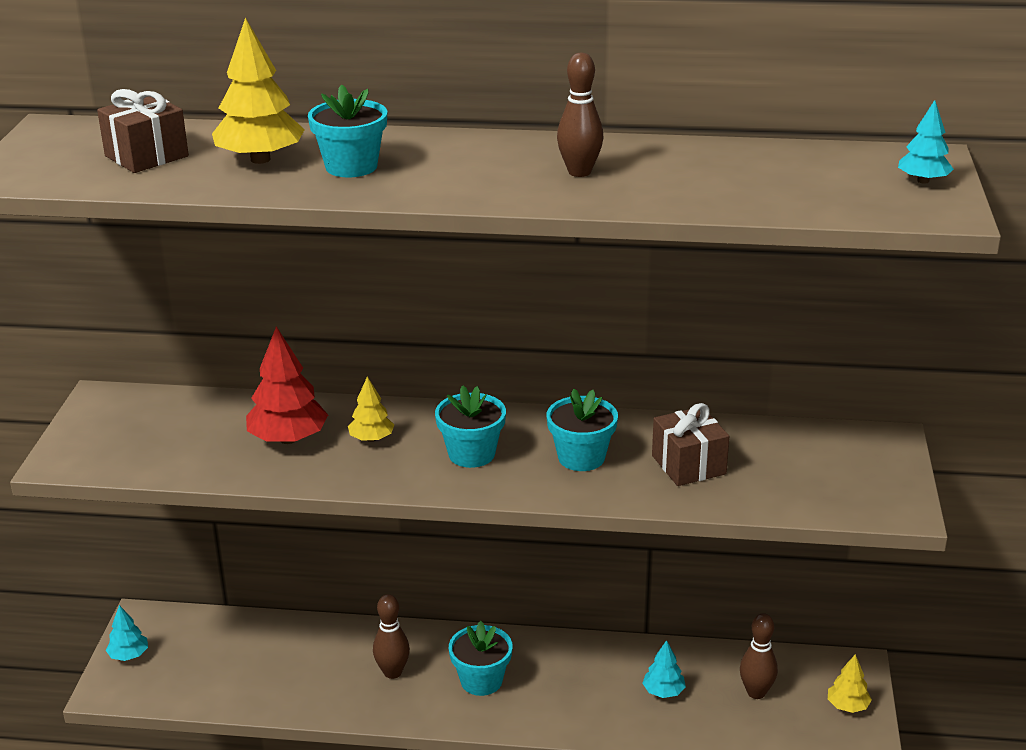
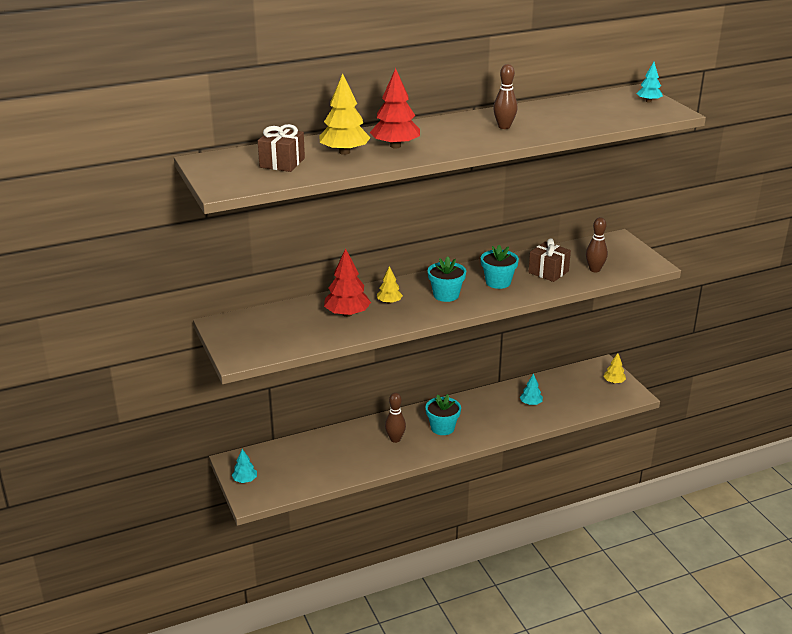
camera: 30 degrees left, 0 degrees up
turquoise flower pot [308,84,387,177] -> red tree [370,68,420,148]
brown bowling pin [740,613,778,699] -> brown bowling pin moved to [586,217,608,272]

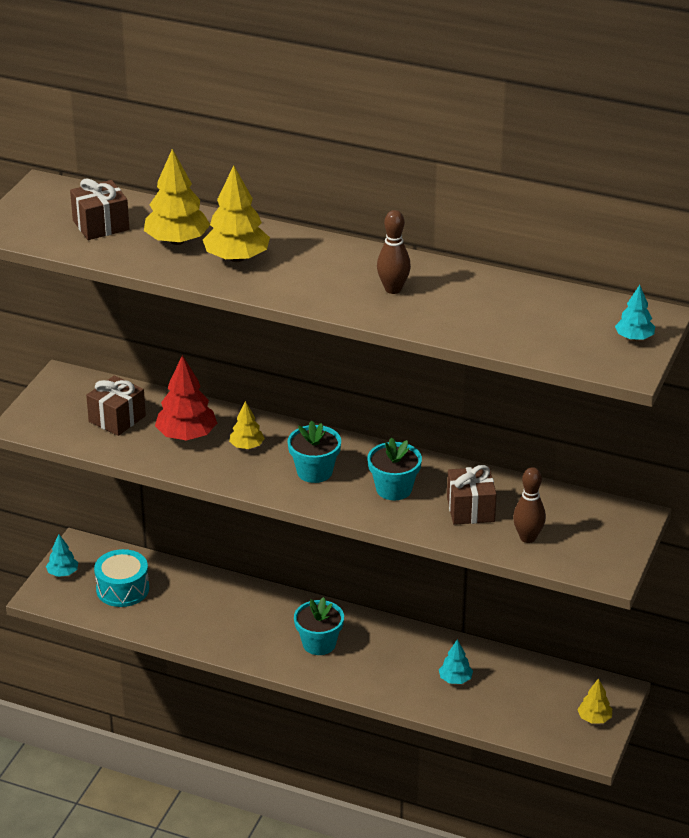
camera: 45 degrees right, 5 degrees up
red tree [370,68,420,148] -> yellow tree [203,165,270,262]
brown bowling pin [385,393,406,443] -> none
none -> brown gift [86,375,146,436]
none -> turquoise drum [94,549,149,607]

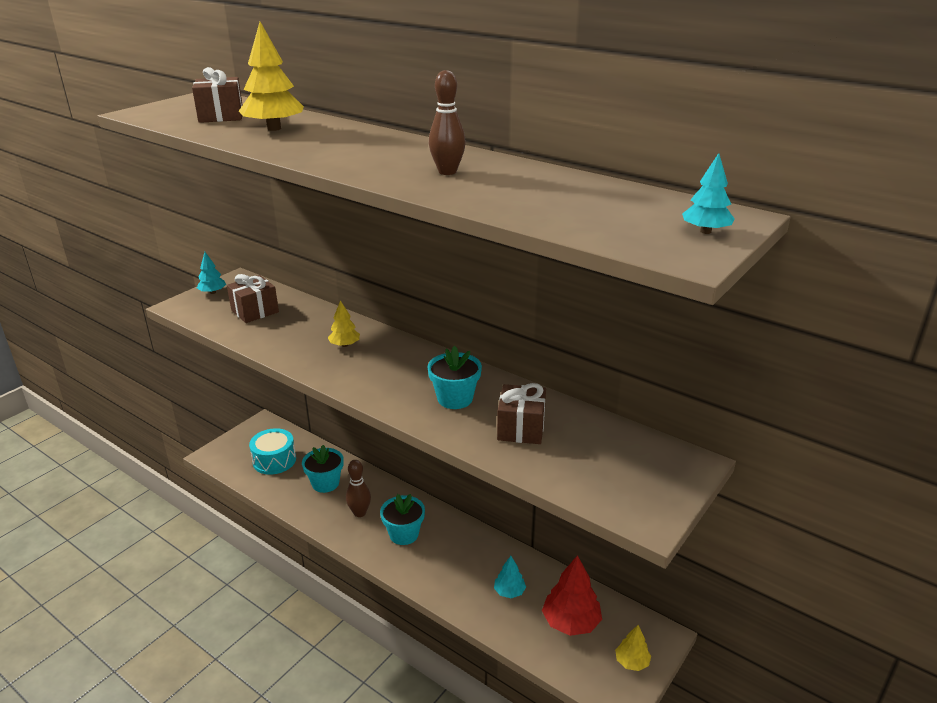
camera: 15 degrees right, 5 degrees down
turquoise tree [46,534,78,577] -> turquoise tree moved to [197,252,226,294]
red tree [155,355,217,440] -> red tree moved to [542,555,602,636]
yellow tree [203,165,270,262] -> none
turquoise flower pot [288,420,341,483] -> turquoise flower pot moved to [302,445,343,493]
brown bowling pin [513,467,546,543] -> brown bowling pin moved to [346,460,371,517]

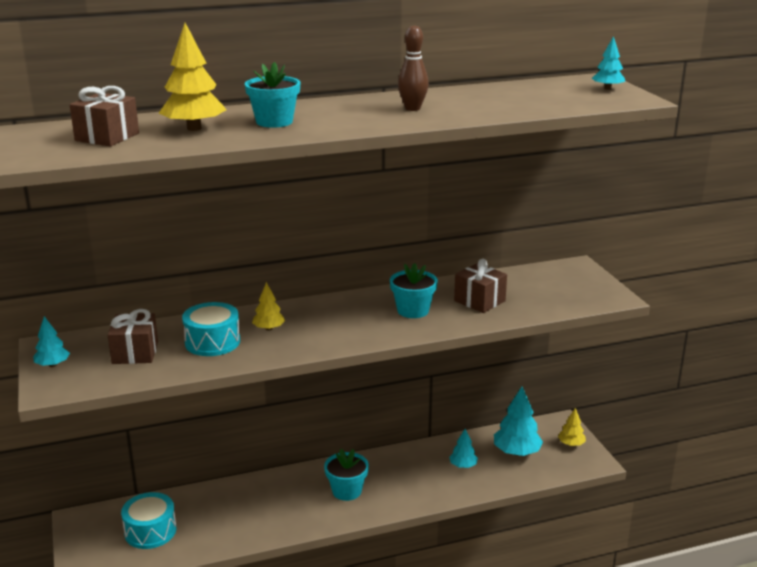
camera: 55 degrees left, 5 degrees down
turquoise flower pot [302,445,343,493] -> turquoise flower pot moved to [245,62,300,128]
brown bowling pin [346,460,371,517] -> none
red tree [542,555,602,636] -> turquoise tree [494,387,543,456]
none -> turquoise drum [182,302,240,356]

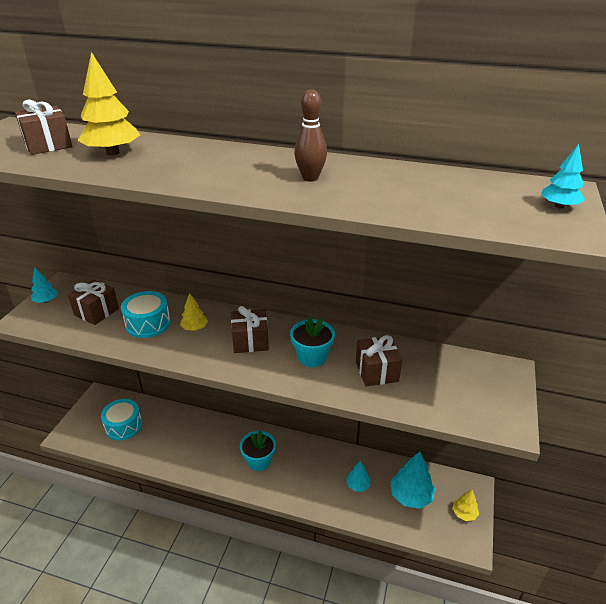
camera: 35 degrees right, 10 degrees up
turquoise flower pot [245,62,300,128] -> none
none -> brown gift [231,306,269,353]

